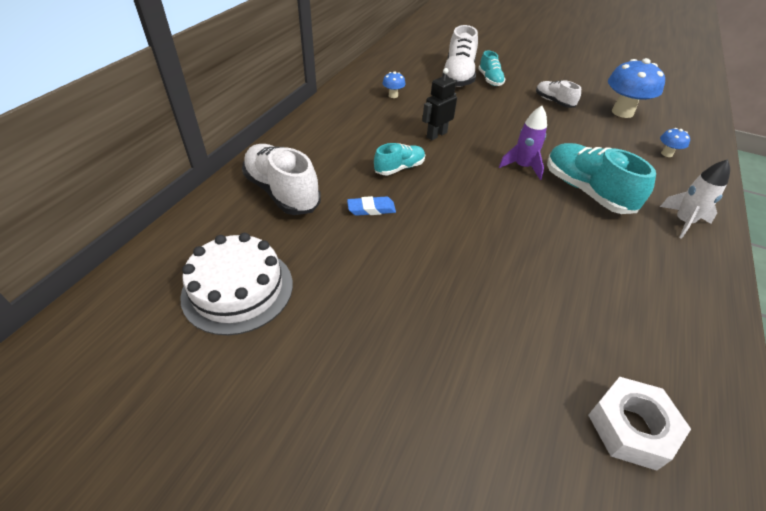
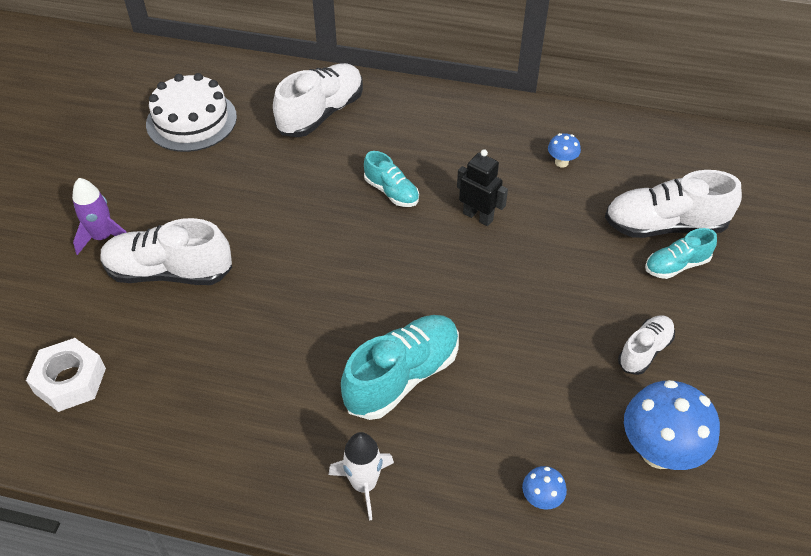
camera: 80 degrees right, 5 degrees up
blue eraser [347,196,396,216] -> none
purple rocket [499,106,547,180] -> purple rocket moved to [72,178,127,255]
none -> white shoe [101,218,232,285]

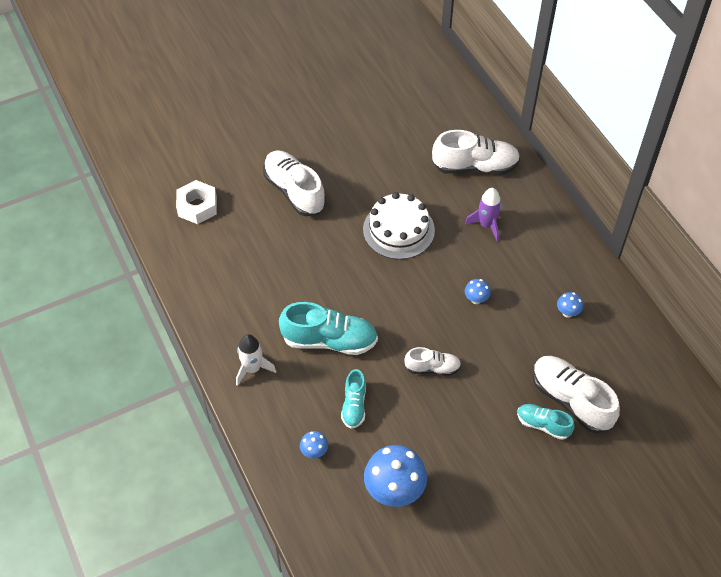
camera: 50 degrees right, 5 degrees up
purple rocket [72,178,127,255] -> purple rocket moved to [465,188,502,241]
white cake [146,73,237,152] -> white cake moved to [363,192,435,260]
turquoise shoe [364,151,419,207] -> turquoise shoe moved to [341,369,366,429]
black robot [457,149,508,226] -> blue mushroom [465,279,491,304]
white shoe [618,315,675,375] -> white shoe moved to [404,347,461,376]

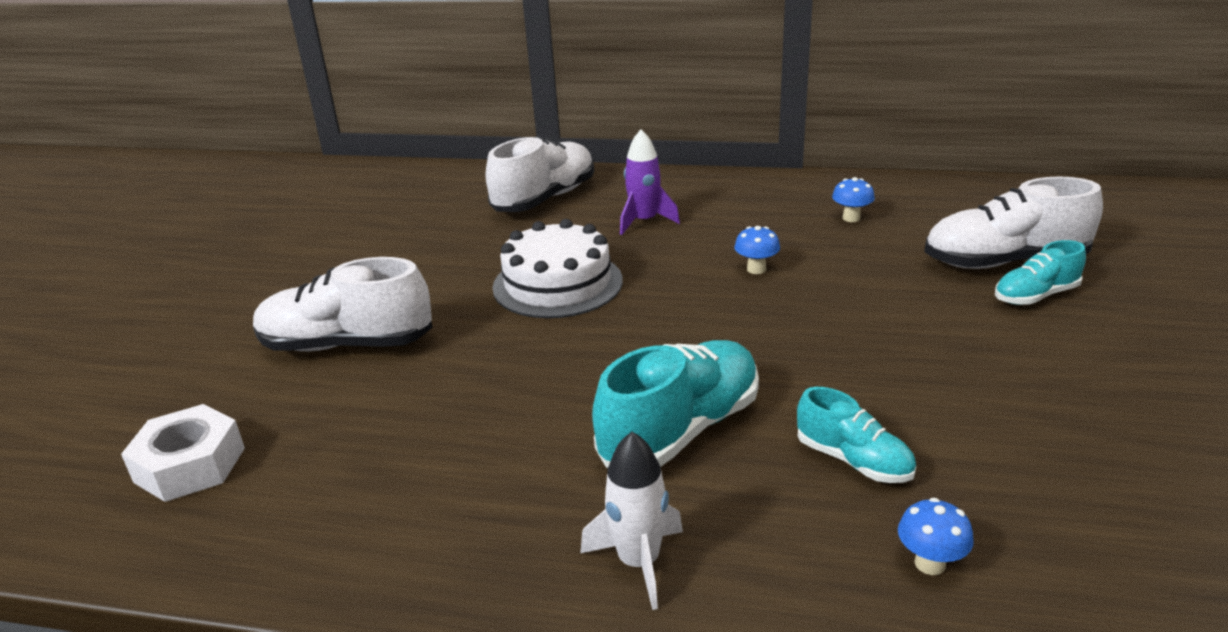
camera: 50 degrees left, 25 degrees down
blue mushroom [364,445,427,507] -> none
white shoe [404,347,461,376] -> none

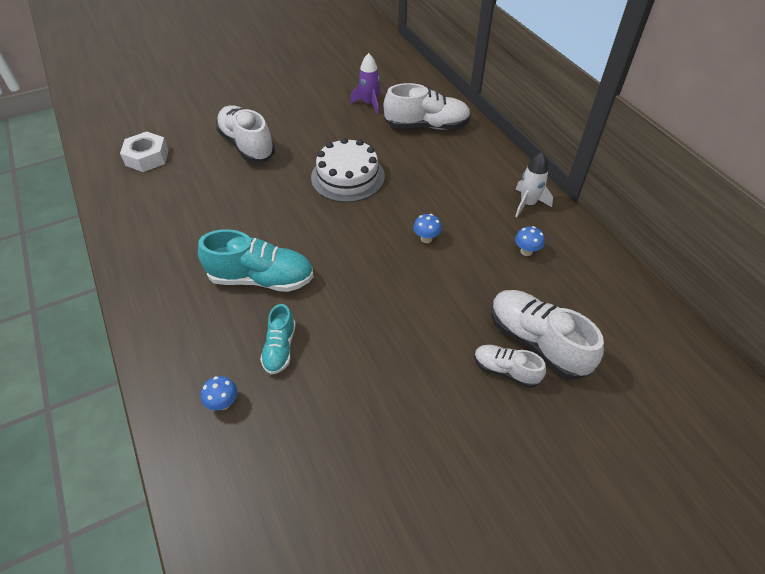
camera: 50 degrees right, 20 degrees up
white rocket [580,432,683,610] -> white rocket moved to [515,152,553,217]
purple rocket [620,129,680,235] -> purple rocket moved to [350,53,381,115]
turquoise shoe [995,240,1086,305] -> white shoe [474,345,546,388]

